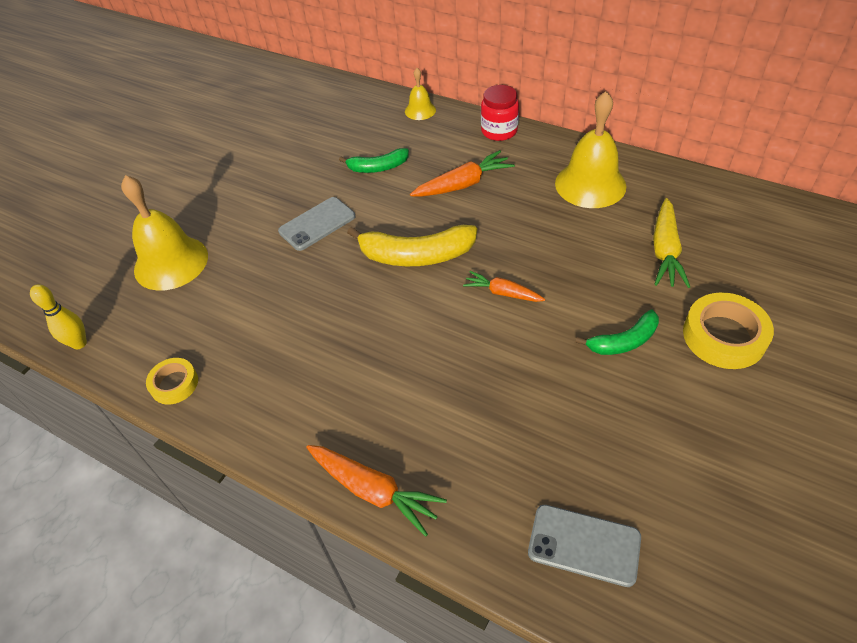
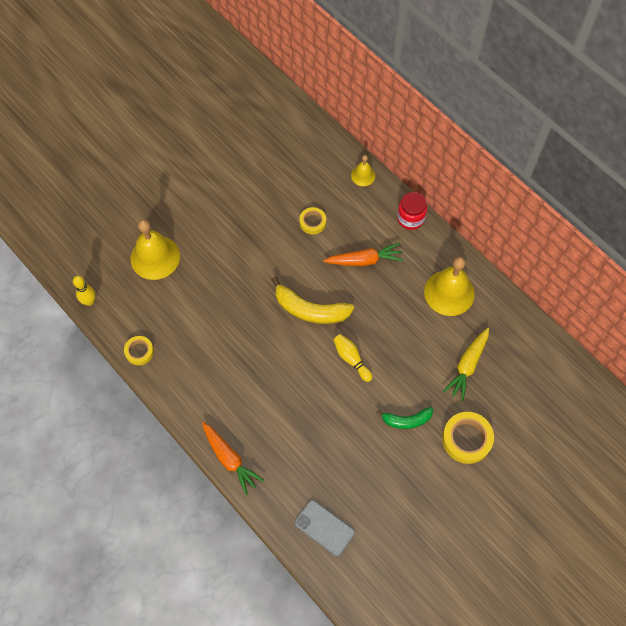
camera: 15 degrees right, 15 degrees up
grey phone [278,197,355,251] -> none
green banana [339,148,409,173] -> yellow tape [299,207,326,234]
orange carrot [463,271,545,302] -> yellow bowling pin [333,334,372,382]

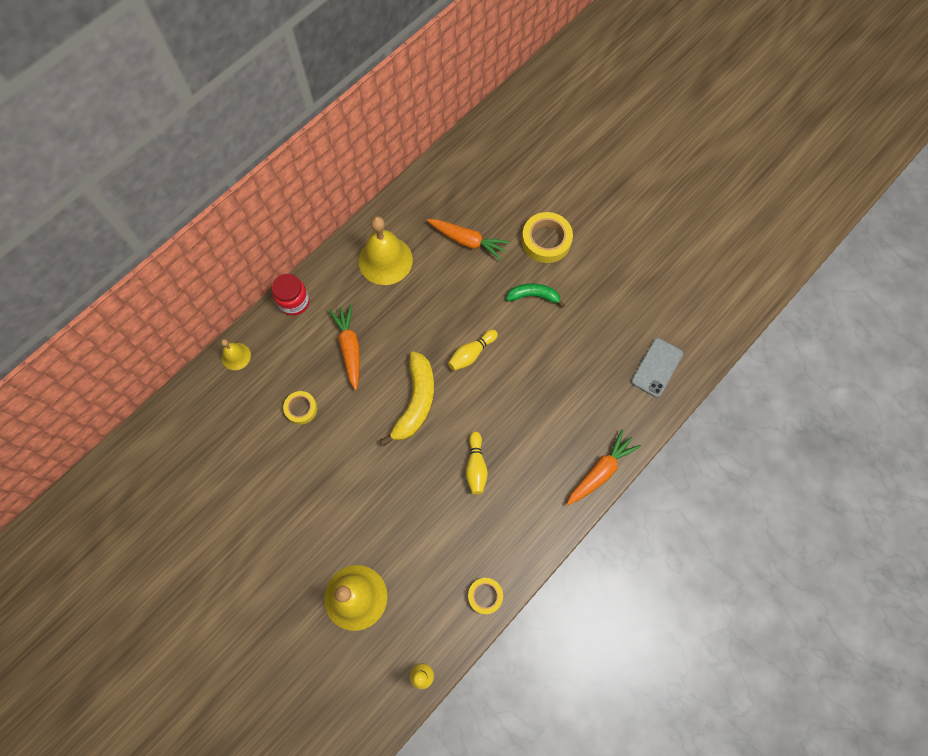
camera: 95 degrees left, 5 degrees up
green banana [377,407,433,429] -> green banana turned 75 degrees counterclockwise [506,283,565,308]
yellow carrot [443,328,489,401] -> orange carrot [427,219,510,261]
none -> yellow bowling pin [466,432,488,494]

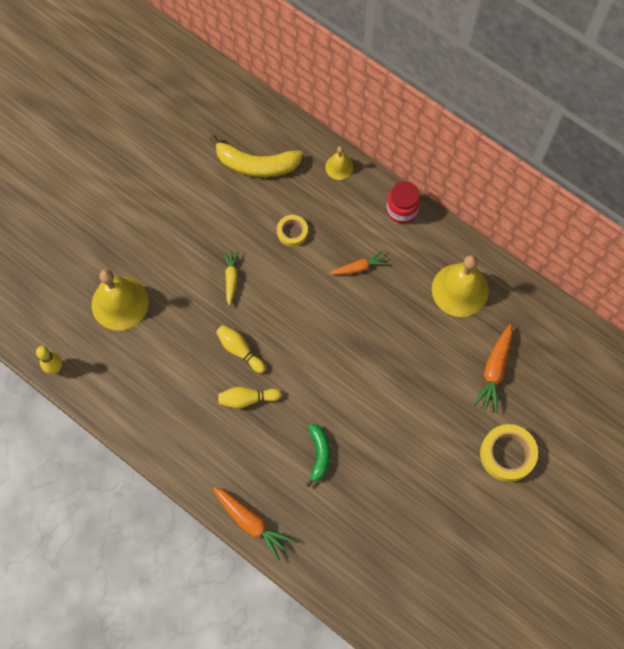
camera: 85 degrees right, 0 degrees up
orange carrot [329,304,360,390] -> orange carrot [329,250,388,275], size x0.65
yellow banana [380,352,434,446] -> yellow banana moved to [209,135,303,177]
yellow bowling pin [448,330,498,371] -> yellow bowling pin moved to [216,325,266,373]
yellow tape [468,578,503,614] -> none
green banana [506,283,565,308] -> green banana moved to [306,424,330,487]
grey phone [631,338,683,398] -> none
none -> yellow carrot [224,250,239,306]

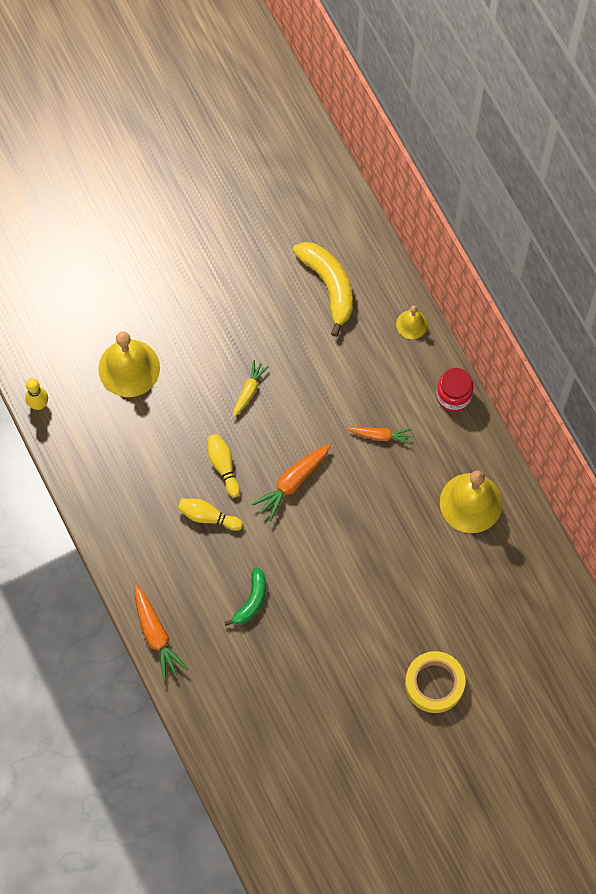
camera: 25 degrees right, 0 degrees up
yellow banana [209,135,303,177] -> yellow banana turned 150 degrees counterclockwise [293,242,353,337]
yellow tape [277,215,308,247] -> none
orange carrot [473,324,512,413] -> orange carrot moved to [252,444,331,521]

